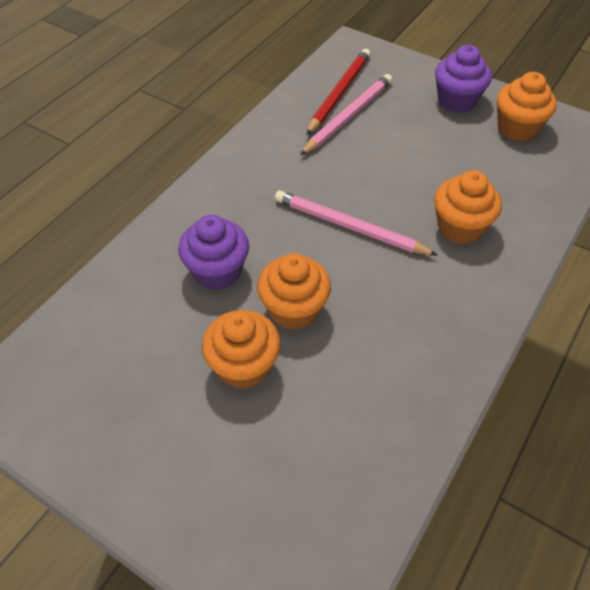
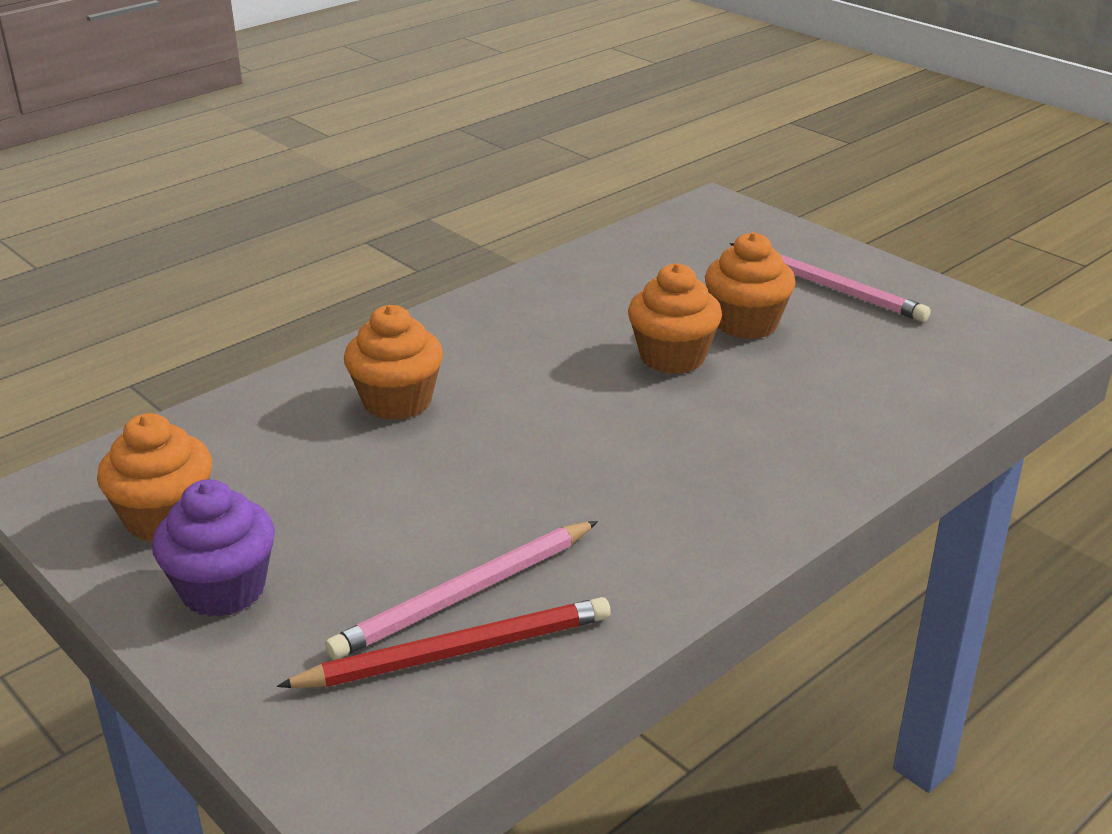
camera: 165 degrees left, 20 degrees down
purple cupcake [178,215,249,290] -> none
pink pencil [275,190,438,256] -> pink pencil moved to [729,243,931,322]
red pencil [306,49,370,135] -> red pencil turned 150 degrees counterclockwise [277,597,611,688]

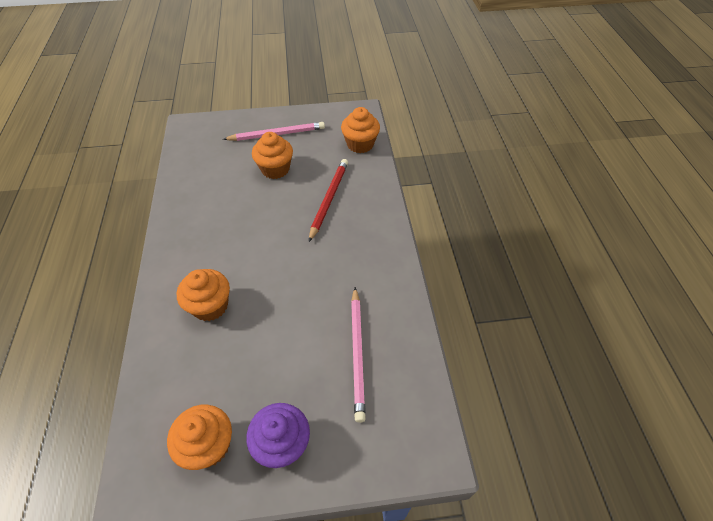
camera: 55 degrees left, 20 degrees up
red pencil [277,597,611,688] -> red pencil moved to [309,159,348,242]
orange cupcake [628,263,722,374] -> orange cupcake moved to [341,107,380,153]

